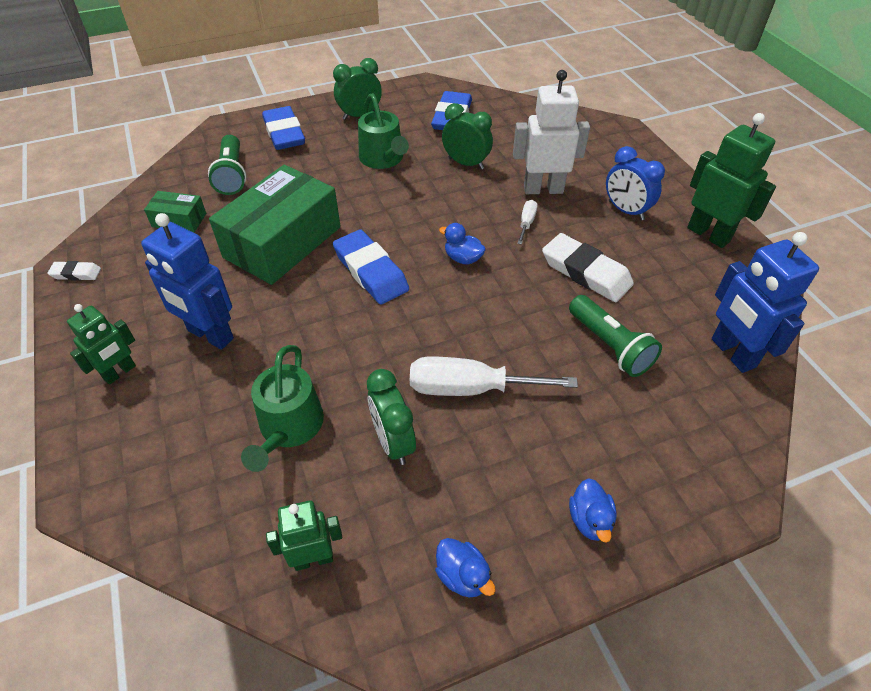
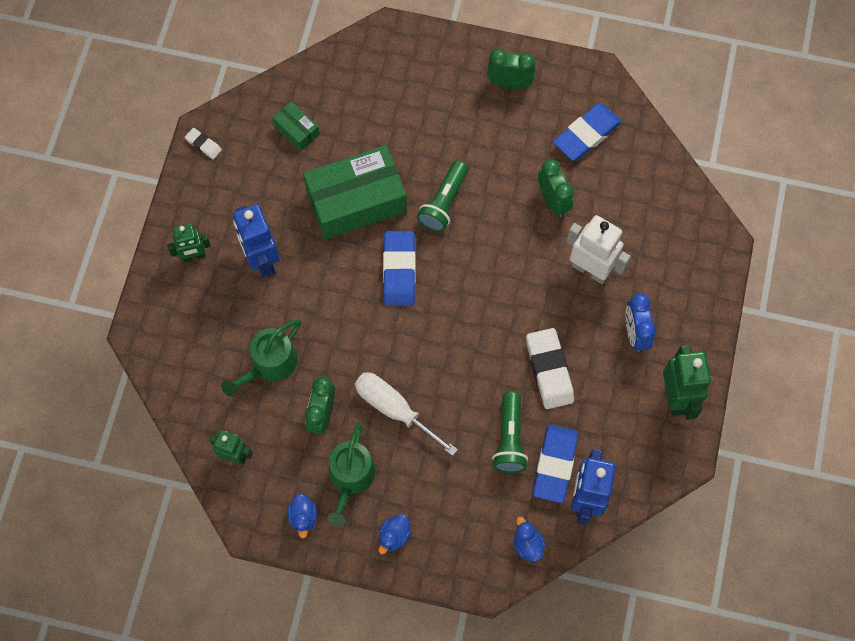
camera: 35 degrees right, 20 degrees up
green flashlight [208,135,246,195] -> green flashlight moved to [417,160,468,232]
blue eraser [262,106,305,150] -> blue eraser moved to [533,425,578,503]
green watering can [358,93,409,169] -> green watering can moved to [327,423,376,527]
blue duck [439,223,486,265] -> blue duck moved to [514,517,546,561]
white screwdriver [517,200,538,245] -> none

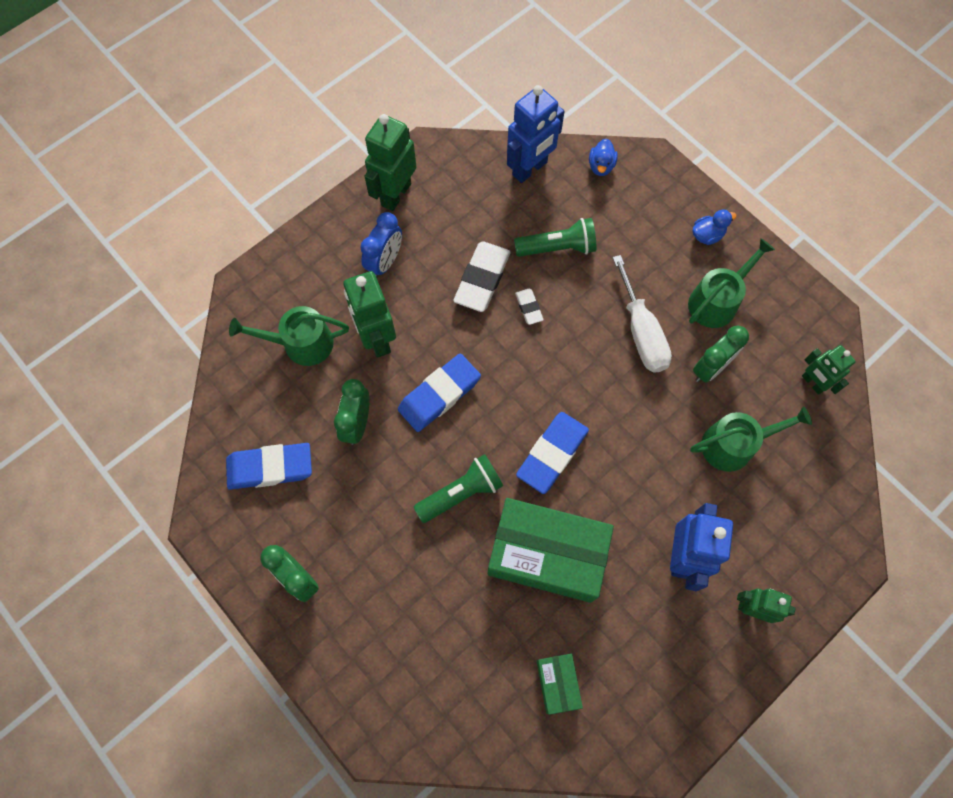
camera: 145 degrees left, 0 degrees up
white eraser [185,128,222,159] -> white eraser moved to [515,288,544,325]
blue duck [287,493,317,538] -> none
green flashlight [492,391,528,473] -> green flashlight turned 45 degrees clockwise [514,218,597,257]
blue eraser [533,425,578,503] -> blue eraser moved to [398,354,481,432]
white robot [566,215,631,284] -> green robot [343,271,396,358]
none -> green watering can [229,306,349,366]

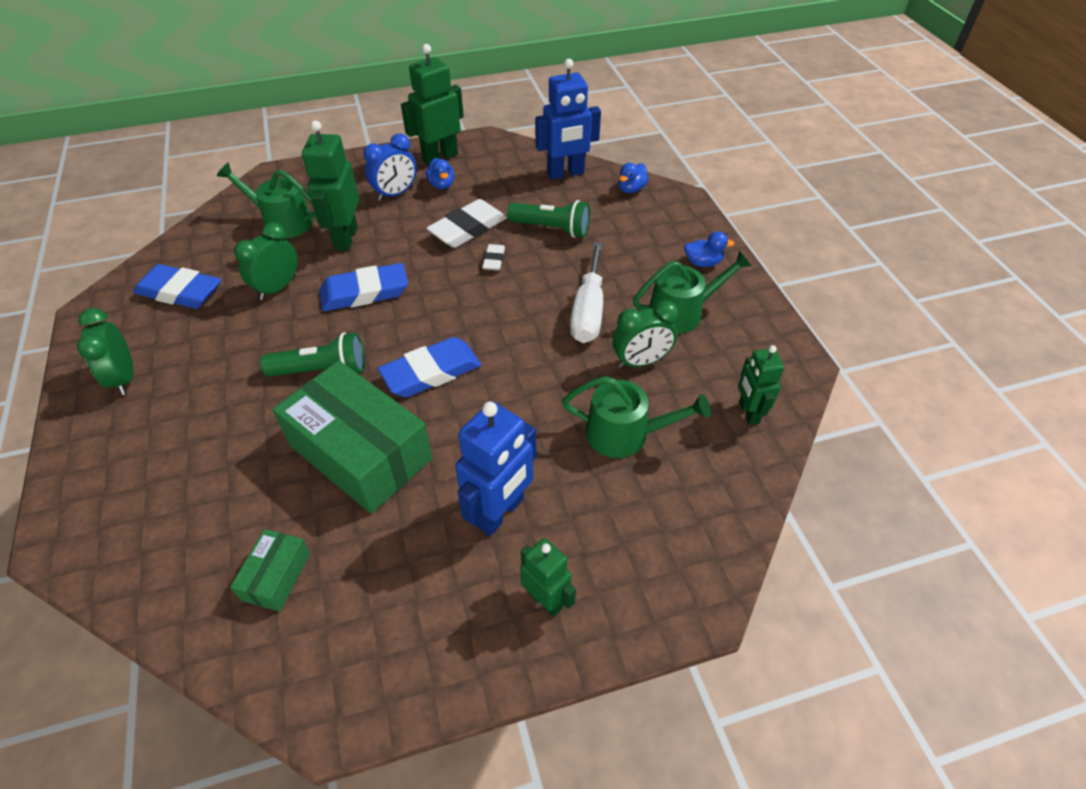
camera: 25 degrees right, 20 degrees down
none -> blue duck [426,158,454,189]

